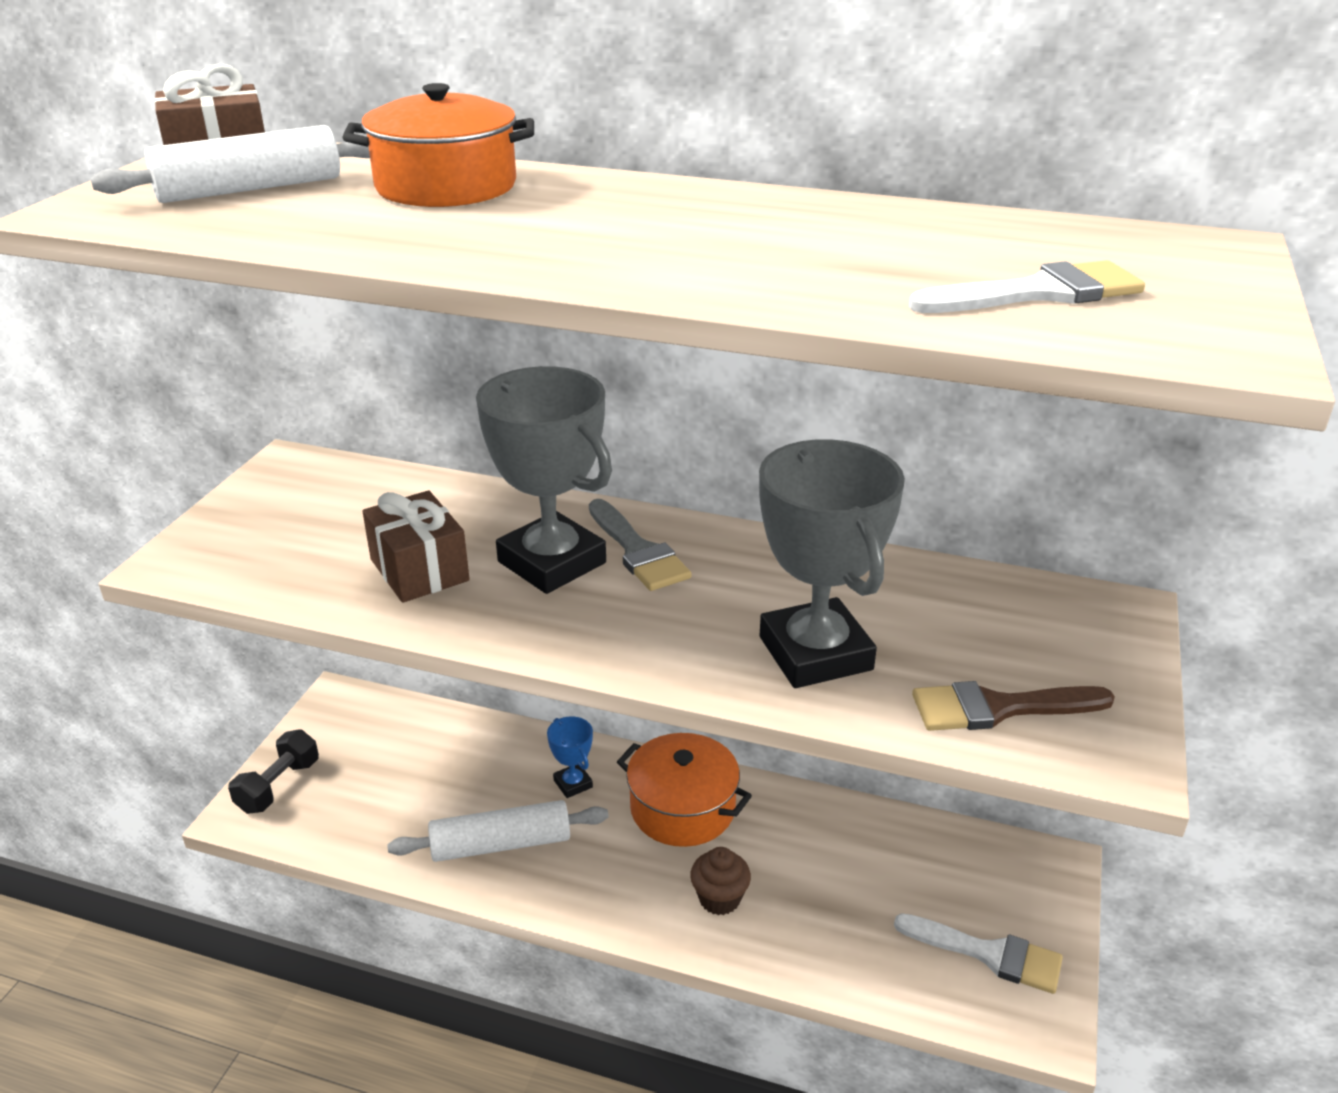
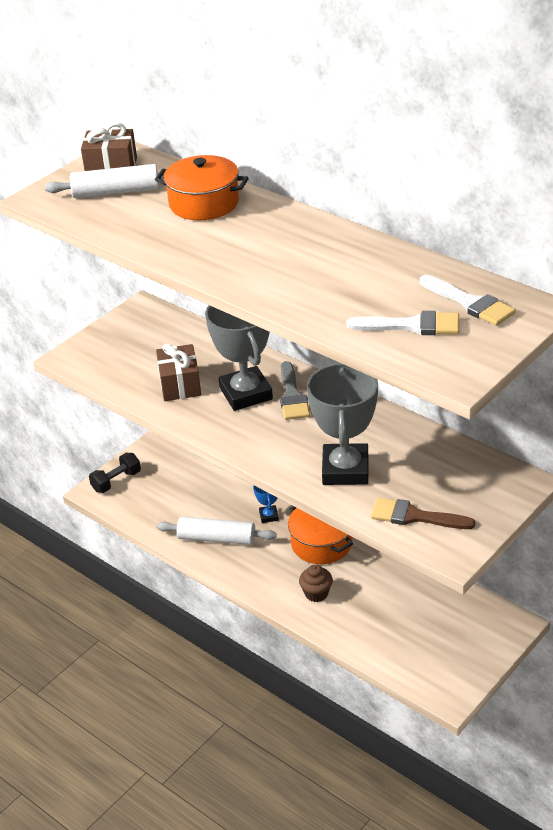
camera: 25 degrees right, 5 degrees up
white brush [894,913,1063,994] -> white brush moved to [420,275,516,326]

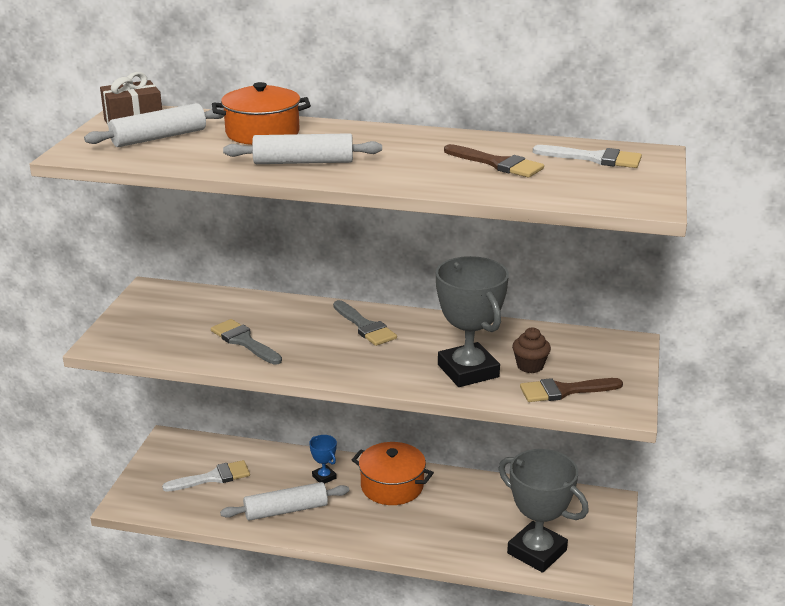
camera: 30 degrees left, 10 degrees down
black dumbbell [89,453,141,493] -> none
brown gift [156,344,201,401] -> grey brush [211,319,282,365]
grey trophy [205,305,273,411] -> grey trophy moved to [498,449,589,573]
brown cupcake [299,564,333,602] -> brown cupcake moved to [512,328,551,373]
white brush [346,311,459,335] -> white brush moved to [162,460,250,492]
none -> white rolling pin [223,133,382,164]
none -> brown brush [444,144,544,177]

